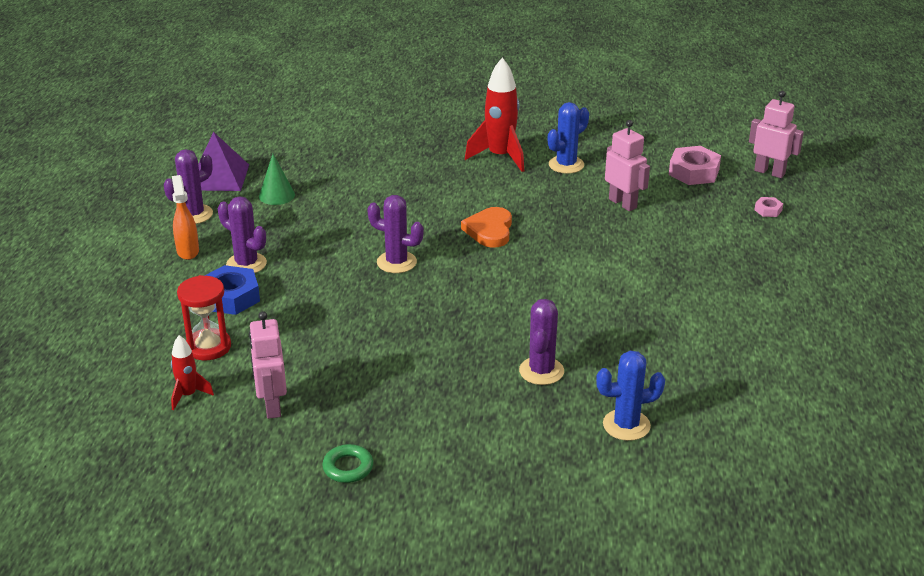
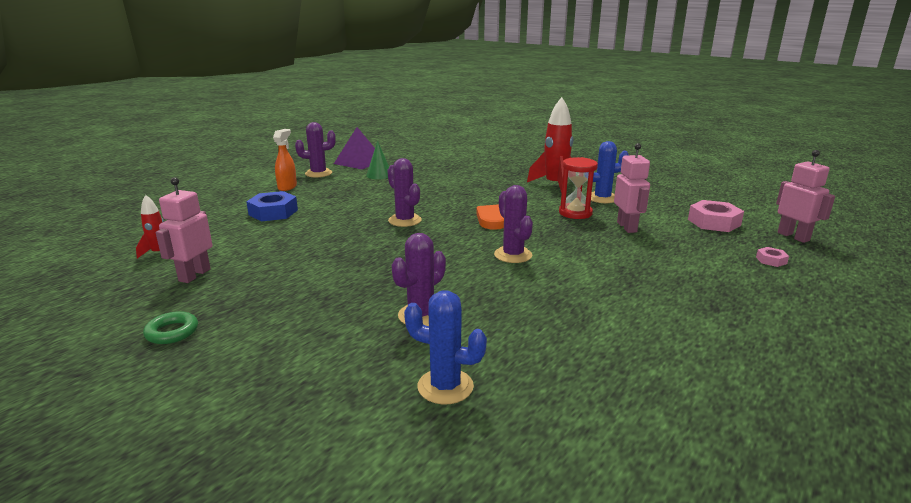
camera: 30 degrees right, 10 degrees down
red hourglass [177,275,231,360] -> red hourglass moved to [559,157,598,219]
purple cactus [218,196,267,273] -> purple cactus moved to [494,185,533,263]

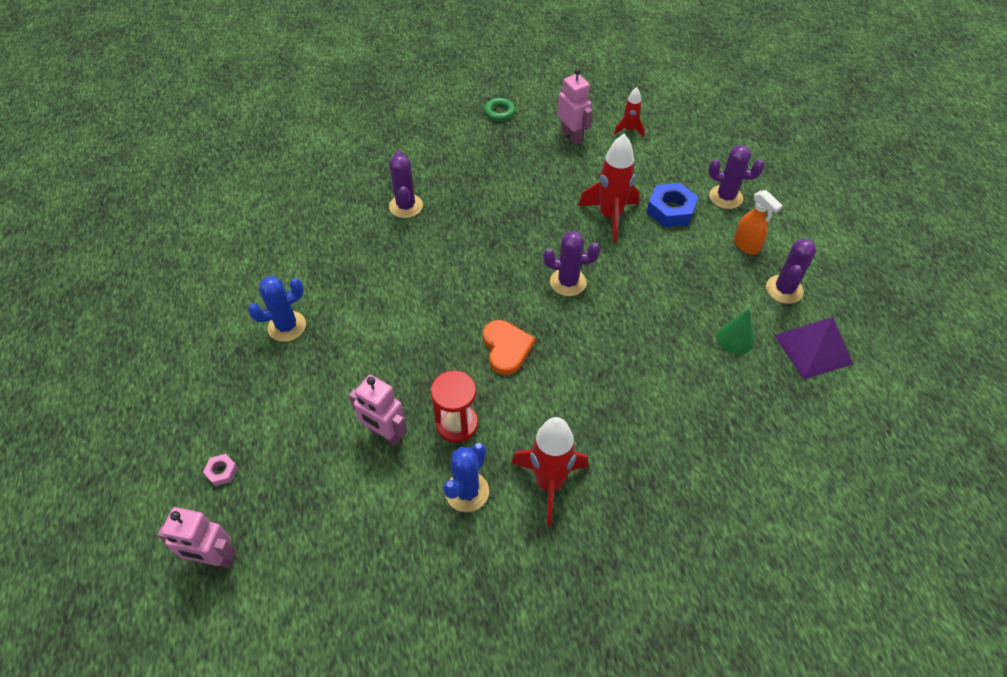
camera: 130 degrees right, 30 degrees up
blue cactus [404,290,487,404] -> blue cactus moved to [248,276,306,342]
purple cactus [494,185,533,263] -> purple cactus moved to [709,145,764,209]
pink nut [688,200,744,232] -> none
none -> red rocket [578,134,639,242]

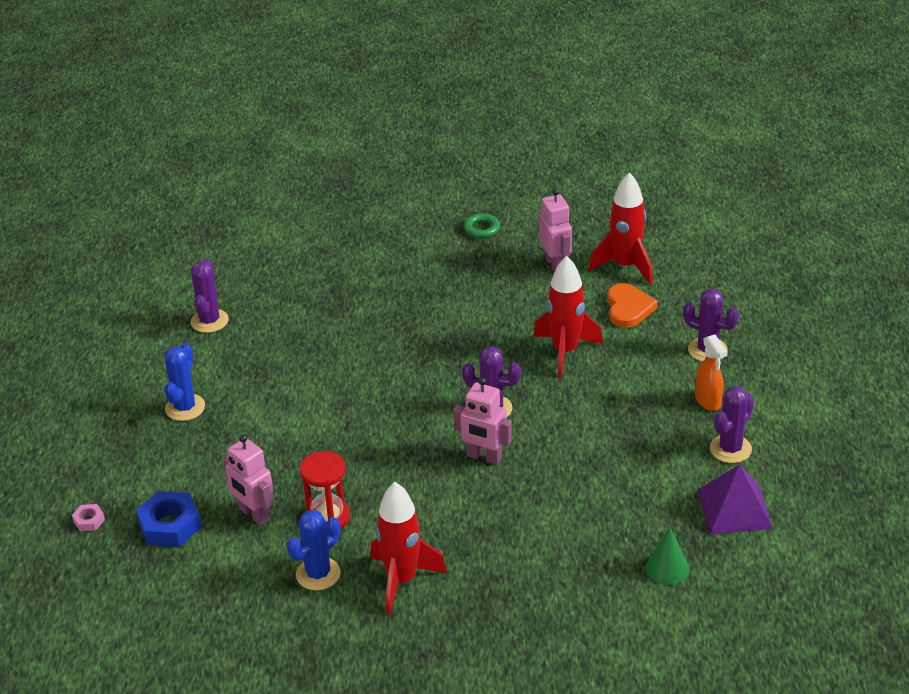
camera: 15 degrees right, 15 degrees down
pink robot [157,507,236,568] -> pink robot moved to [453,377,512,465]
blue cactus [248,276,306,342] -> blue cactus turned 60 degrees counterclockwise [165,343,205,421]
purple cactus [389,151,423,218] -> purple cactus moved to [191,259,229,333]
orange heart [483,320,535,375] -> orange heart moved to [607,283,658,328]
red rocket [614,87,644,137] -> red rocket [588,172,653,285], size x1.86
blue nut [647,183,698,227] -> blue nut moved to [136,491,201,547]
green cone [717,309,755,354] -> green cone moved to [645,528,689,585]

